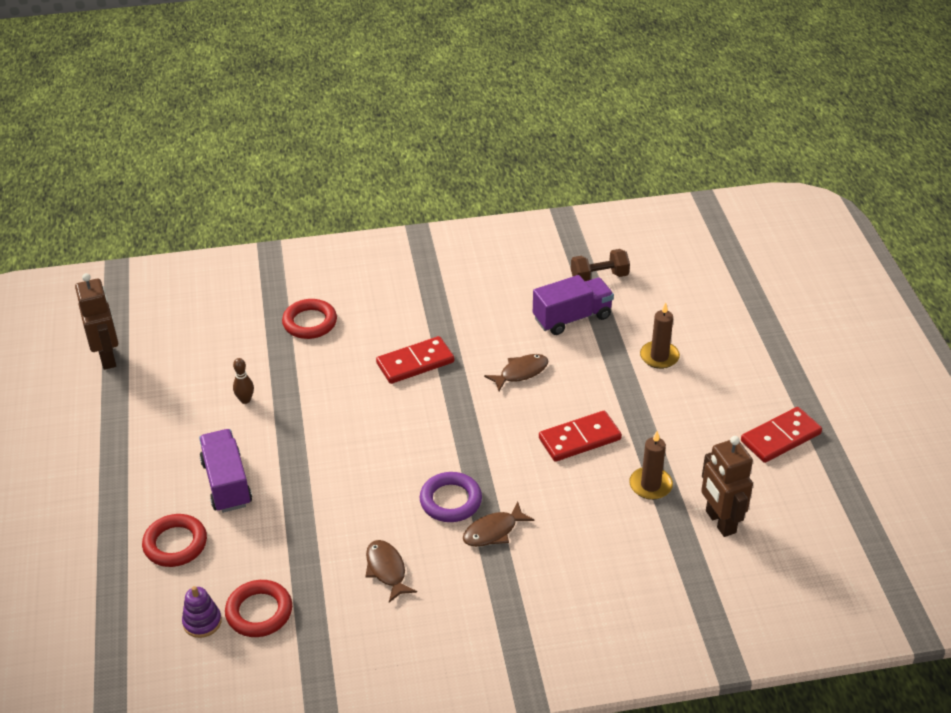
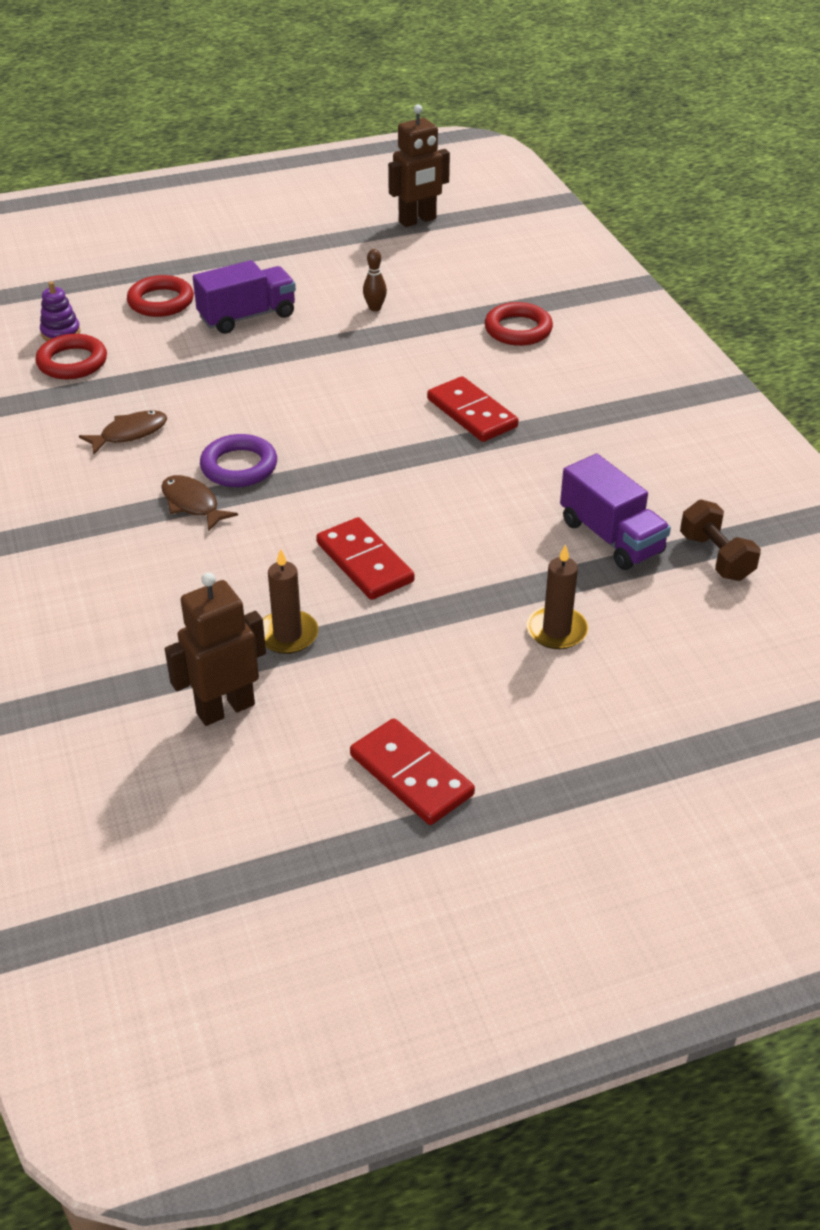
camera: 80 degrees right, 0 degrees up
brown fish [484,354,549,391] -> none

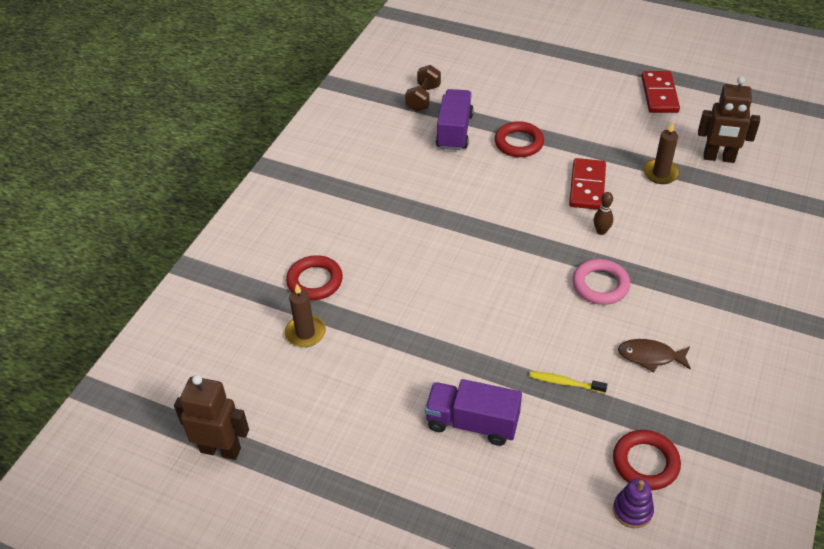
camera: 135 degrees left, 5 degrees up
red ring [127,275,194,317] -> red ring moved to [495,121,544,157]
brown fish [161,475,238,532] -> none
purple ring [200,434,277,487] -> pink ring [572,259,630,305]
brown bowling pin [363,249,387,311] -> brown bowling pin moved to [594,192,613,235]
red domino [427,376,519,442] -> none
brown candle [526,544,588,649] -> brown candle moved to [284,284,326,347]
none -> yellow toothbrush [529,371,607,393]

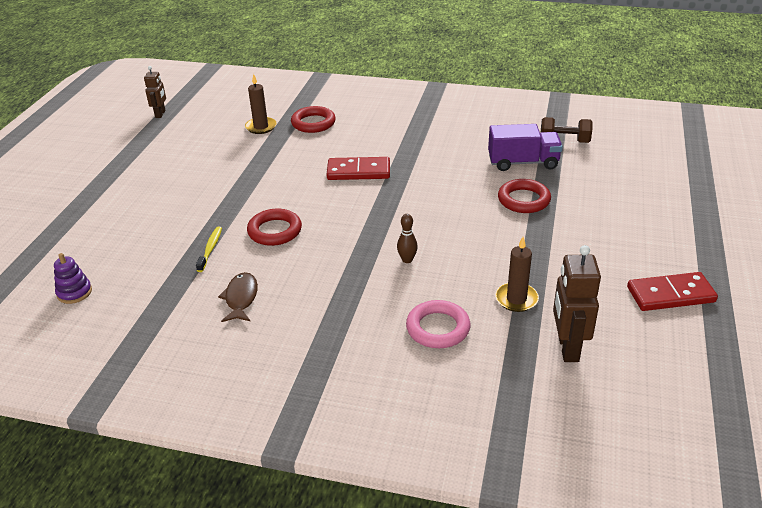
camera: 80 degrees right, 10 degrees down
brown robot [174,375,249,460] -> brown robot [144,66,166,118], size x0.61
purple truck [425,379,522,446] -> none
red domino [569,158,606,210] -> red domino moved to [327,157,390,180]
pink ring [572,259,630,305] -> pink ring moved to [406,300,471,348]
red ring [613,430,681,490] -> red ring moved to [247,209,302,246]

